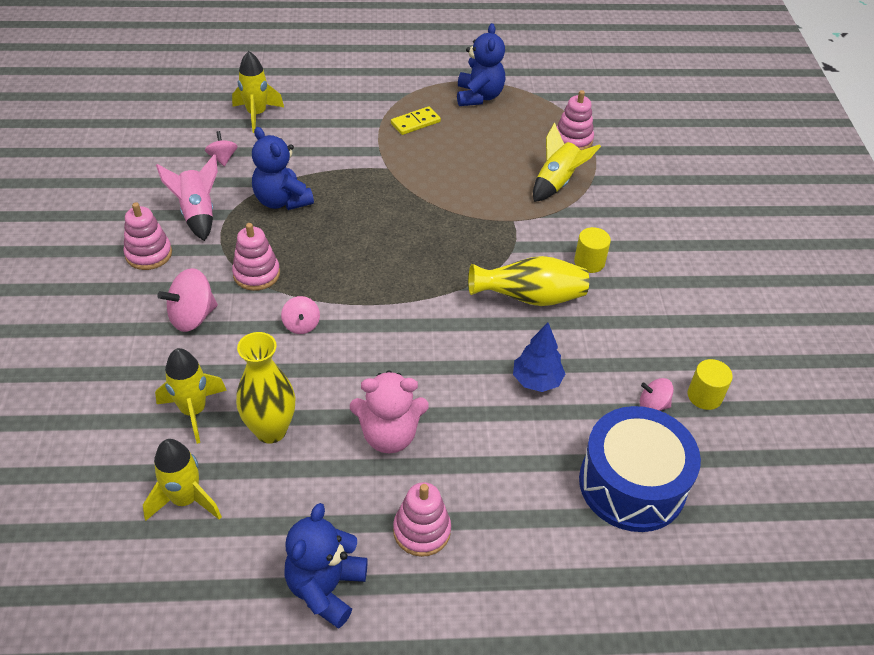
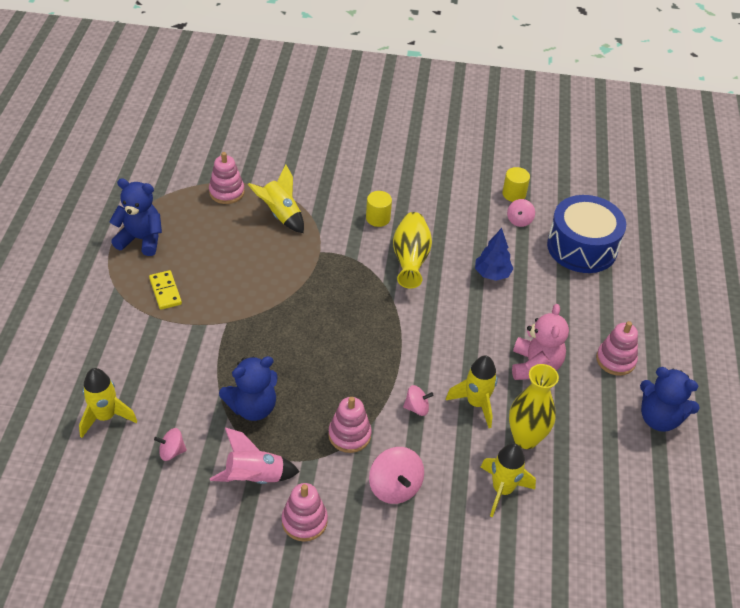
camera: 80 degrees left, 0 degrees up
yellow rocket [143,439,222,521] -> yellow rocket moved to [446,355,498,428]

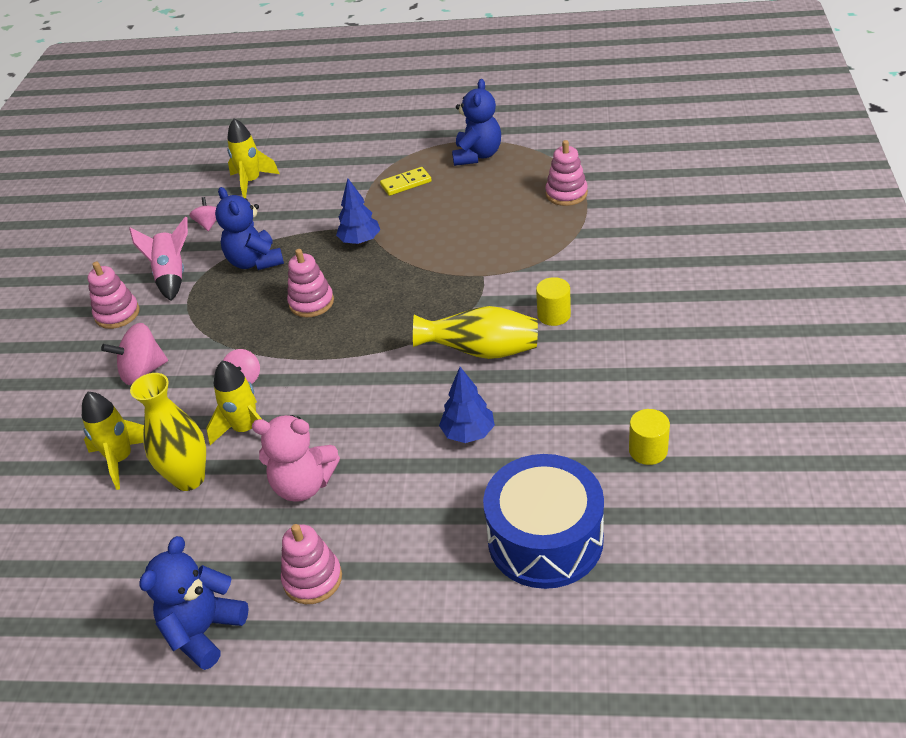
camera: 95 degrees right, 5 degrees down
yellow rocket [248,165,304,233] -> none
pink stacking toy [328,397,372,453] -> pink stacking toy moved to [287,249,334,317]
pink spinning top [507,199,535,227] -> none
none -> blue tree [336,178,380,245]

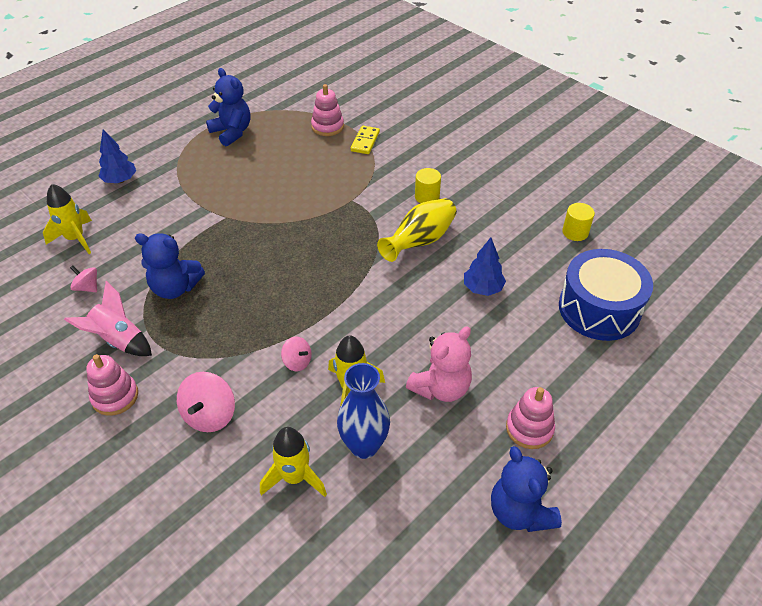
camera: 55 degrees left, 5 degrees up
yellow vase [130,373,206,491] -> blue vase [337,363,390,459]
pink stacking toy [287,249,334,317] -> none
blue tree [336,178,380,245] -> blue tree moved to [98,129,136,183]
yellow domino [380,167,432,196] -> yellow domino moved to [351,126,380,154]

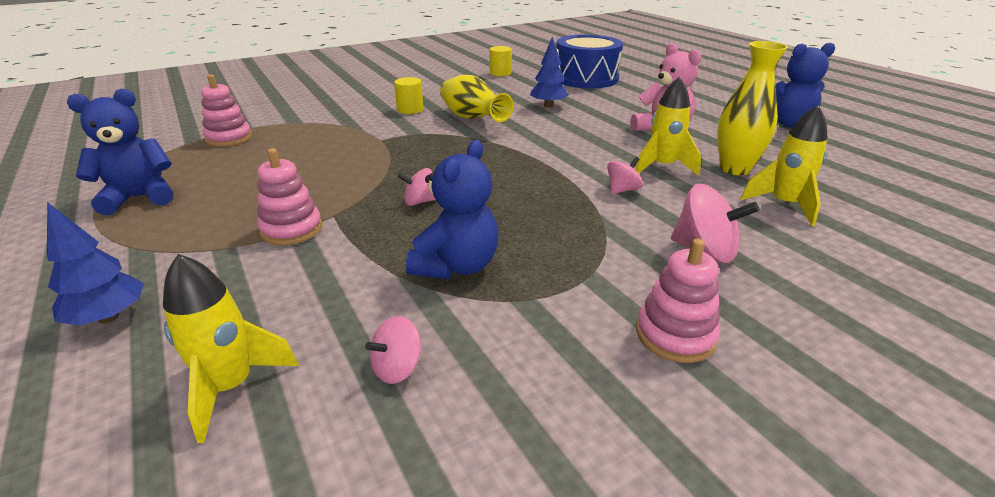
camera: 75 degrees left, 15 degrees down
pink rocket [64,281,152,356] -> none
blue vase [337,363,390,459] -> yellow vase [717,41,788,175]
yellow domino [351,126,380,154] -> none
pink stacking toy [506,387,555,449] -> pink stacking toy moved to [257,148,322,245]
none -> pink spinning top [398,168,436,206]

